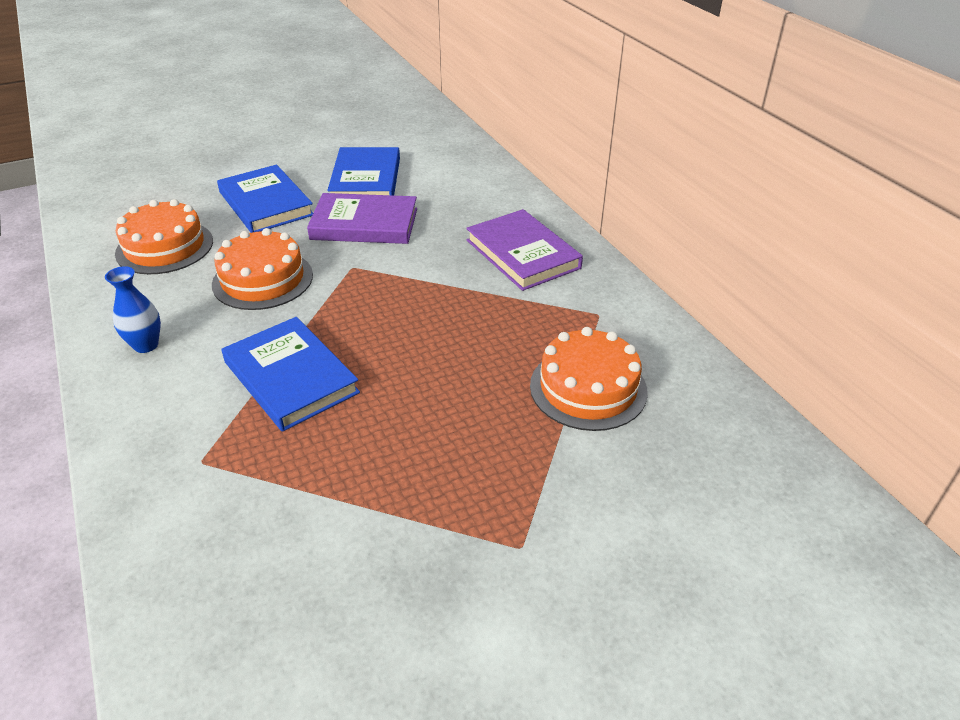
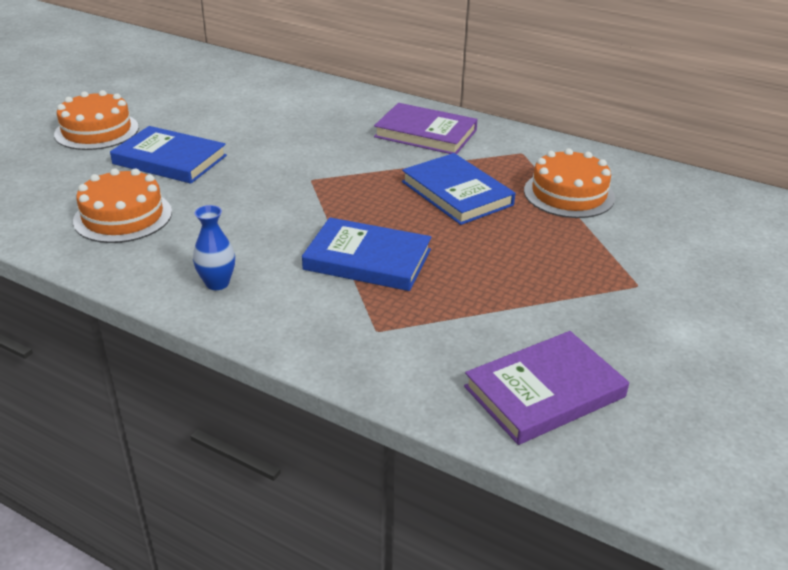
camera: 35 degrees left, 5 degrees down
orange cake [212,228,313,310] -> orange cake moved to [54,90,139,150]
purple book [307,193,417,244] -> purple book moved to [464,331,629,445]
blue book [327,147,400,196] -> blue book moved to [402,153,515,225]

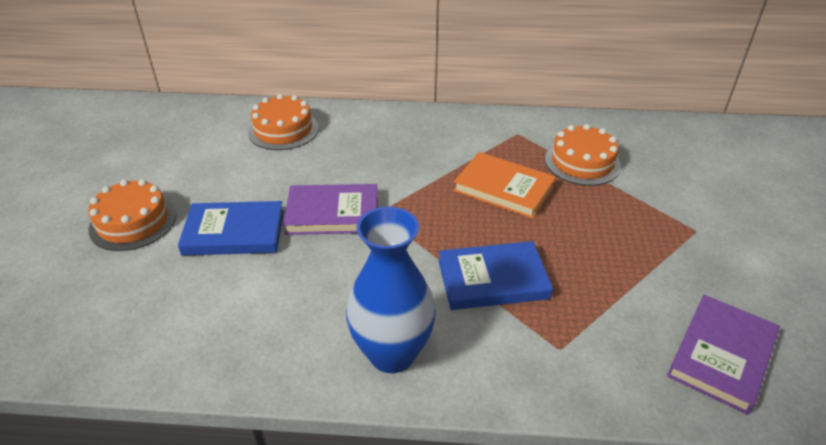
camera: 25 degrees left, 5 degrees up
orange cake [73,168,172,243] -> orange cake moved to [248,94,319,150]
blue vase [193,205,235,290] -> blue vase [346,206,436,373], size x2.12
purple book [374,103,478,154] -> purple book moved to [283,184,378,235]
blue book [402,153,515,225] -> orange book [453,152,556,219]

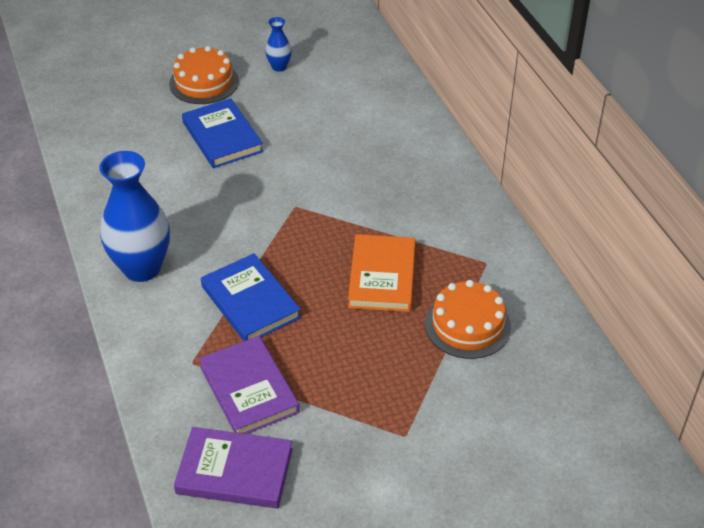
camera: 65 degrees right, 5 degrees up
orange cake [248,94,319,150] -> none
purple book [283,184,378,235] -> purple book moved to [199,336,300,434]
none -> blue vase [265,17,292,72]

